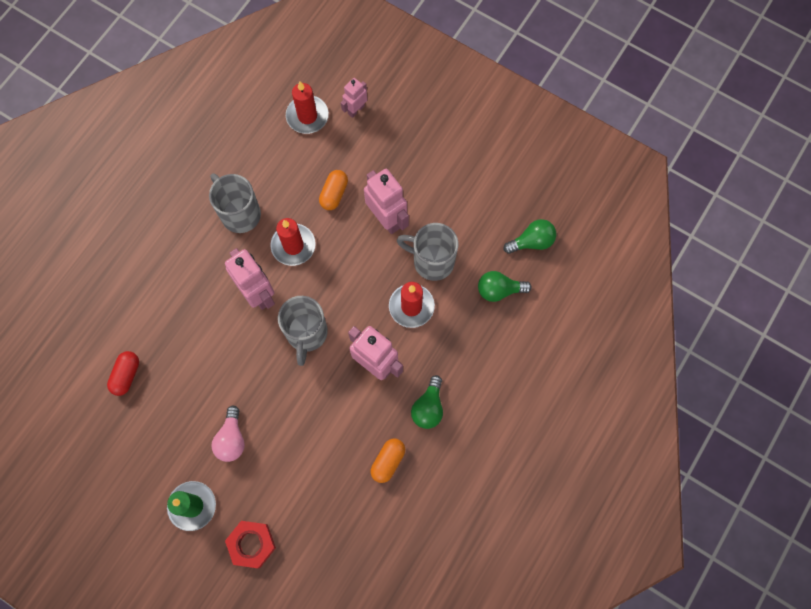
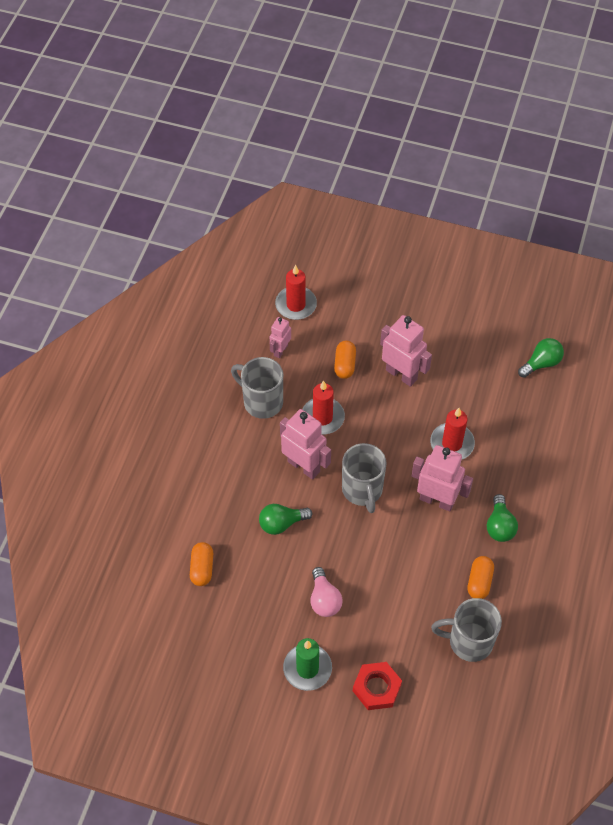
camera: 15 degrees left, 15 degrees down
red capsule [107,351,139,396] -> orange capsule [190,542,213,586]
pink robot [341,78,367,118] -> pink robot moved to [270,317,291,358]
grey mug [397,223,458,281] -> grey mug moved to [431,598,502,662]
green light bulb [478,271,532,302] -> green light bulb moved to [259,504,312,535]

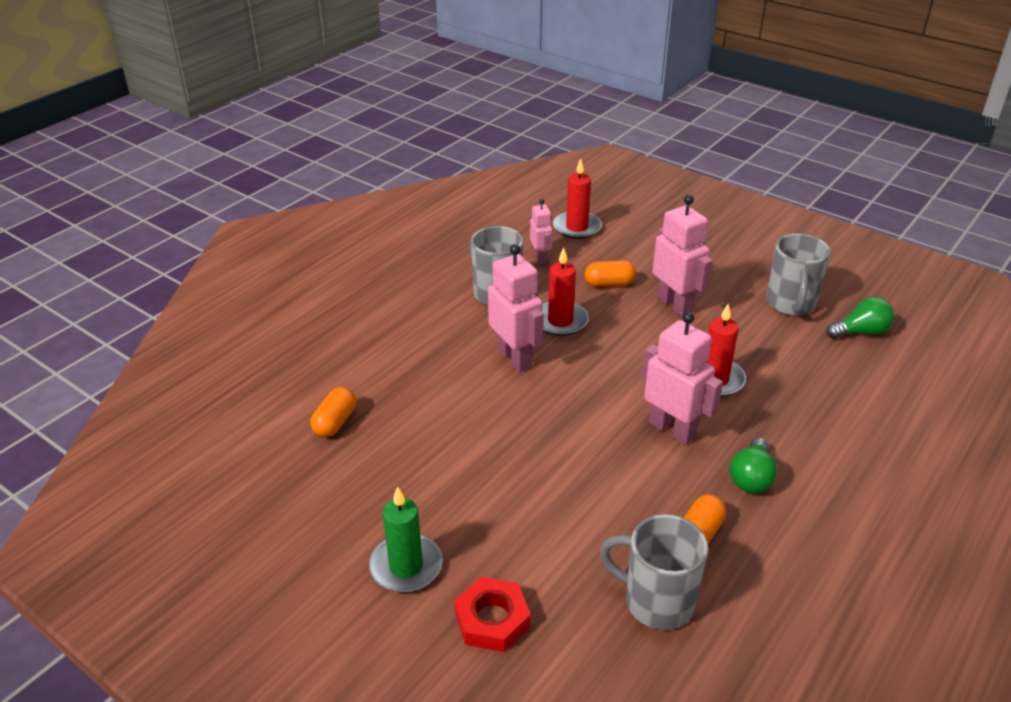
camera: 20 degrees right, 20 degrees down
green light bulb [259,504,312,535] -> none
pink robot [270,317,291,358] -> pink robot turned 120 degrees clockwise [530,199,552,264]
pink light bulb [310,567,343,617] -> none
orange capsule [334,340,356,379] -> orange capsule turned 60 degrees clockwise [585,260,636,287]
grey mug [342,443,386,513] -> grey mug moved to [766,234,831,316]

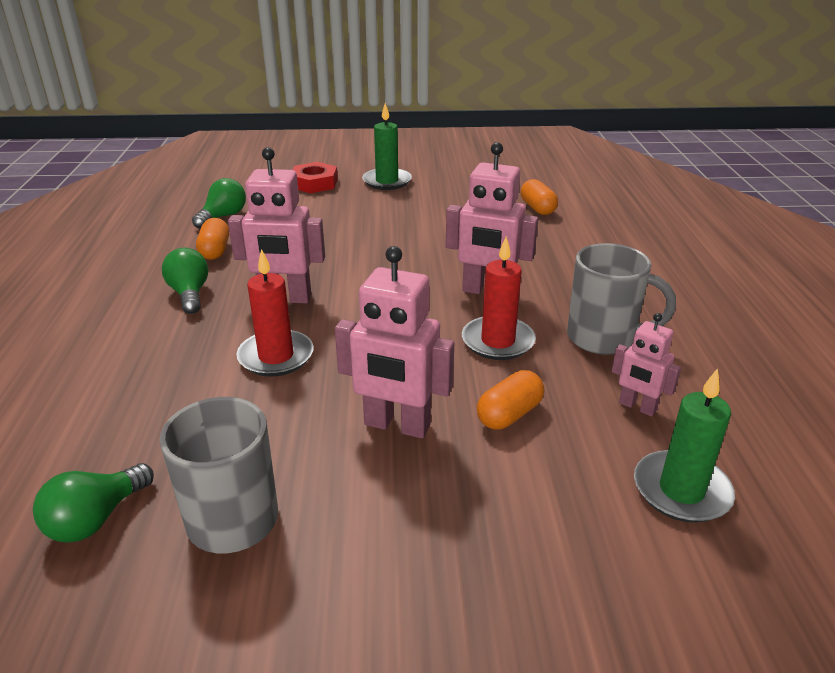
camera: 140 degrees right, 5 degrees down
red candle [553,158,602,239] -> green candle [634,368,735,523]
grey mug [600,514,708,630] -> green light bulb [192,178,246,229]

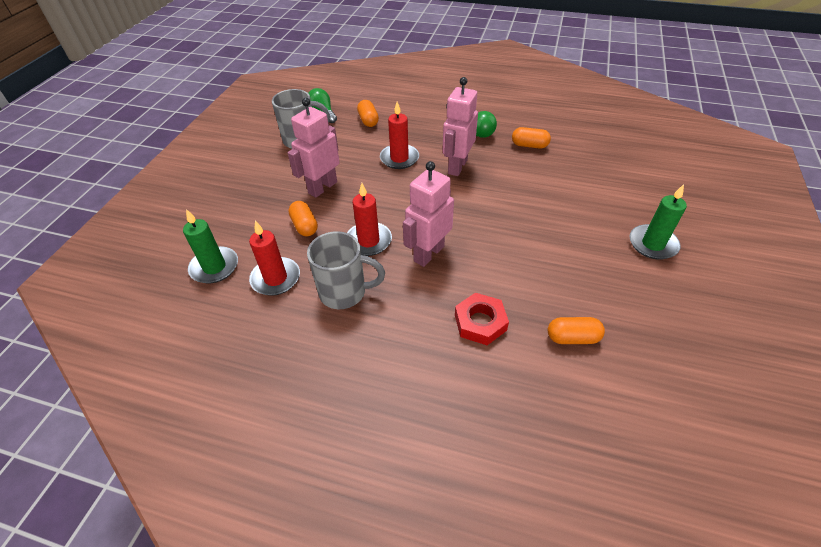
camera: 110 degrees right, 15 degrees up
green light bulb [192,178,246,229] -> none
red nut [292,162,338,193] -> red nut moved to [455,293,509,345]
grey mug [567,243,676,355] -> grey mug turned 120 degrees counterclockwise [307,231,385,309]
pink robot [612,313,681,417] -> red candle [249,221,300,296]
none -> orange capsule [357,100,379,127]

